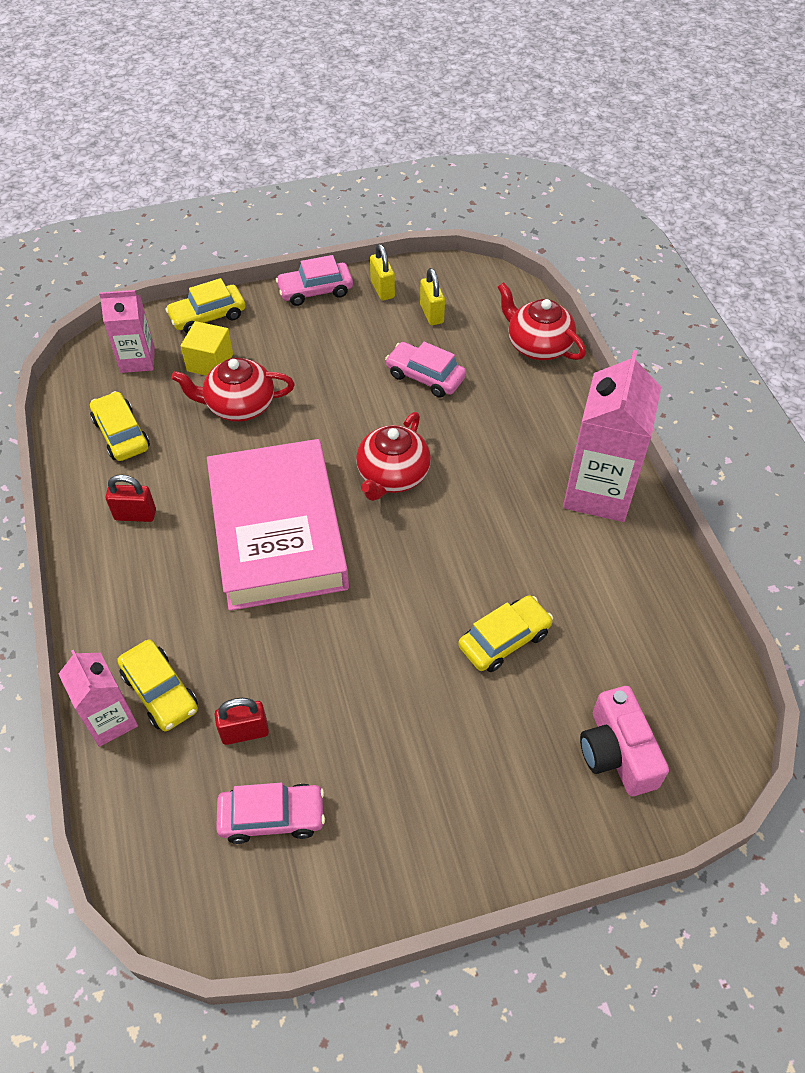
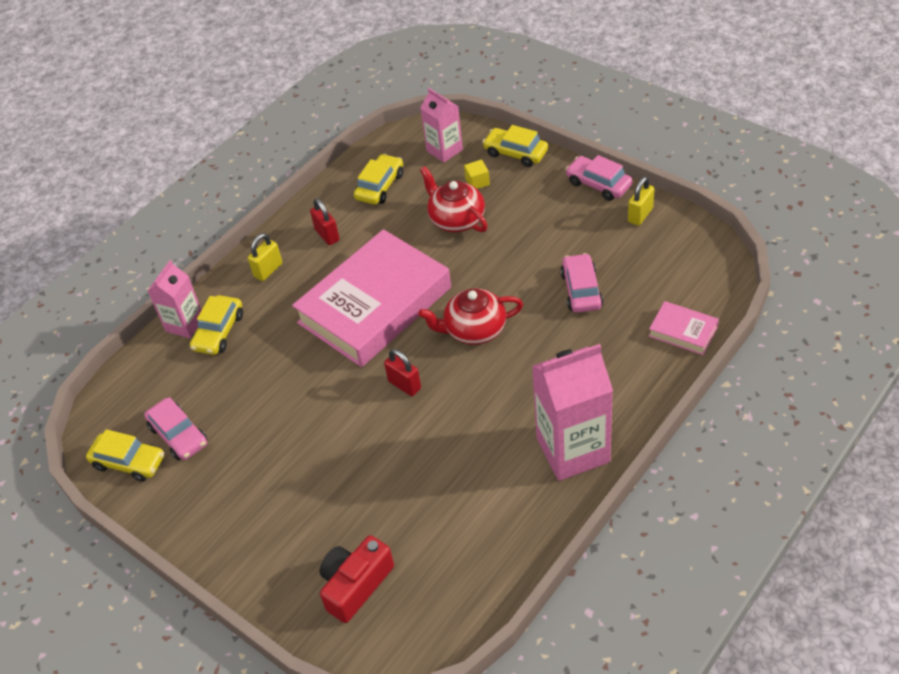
camera: 60 degrees right, 5 degrees down
yellow cube [181,321,233,376] -> yellow cube [464,160,490,189], size x0.65
red padlock [215,698,269,745] -> red padlock moved to [384,349,421,396]
yellow padlock [420,268,445,325] -> yellow padlock moved to [248,233,282,281]
yellow car [458,595,553,672] -> yellow car moved to [86,429,164,482]
red teapot [498,282,586,360] -> pink book [649,301,719,355]
pink camera [580,686,669,796] -> red camera [319,535,394,623]

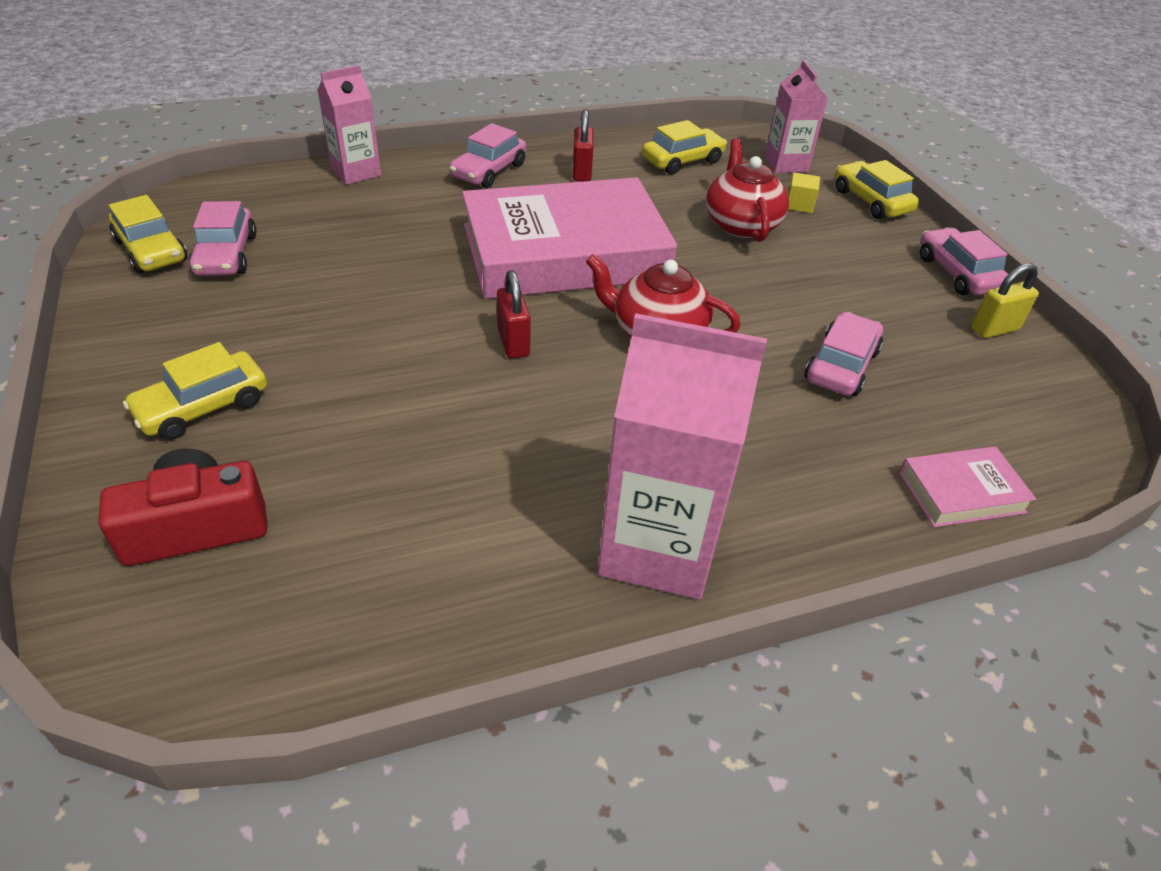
camera: 25 degrees right, 5 degrees down
yellow car [190,295,243,355] -> yellow car moved to [123,342,267,440]
yellow padlock [248,233,282,281] -> pink car [449,123,526,188]
pink book [649,301,719,355] -> pink book turned 75 degrees counterclockwise [899,446,1036,527]

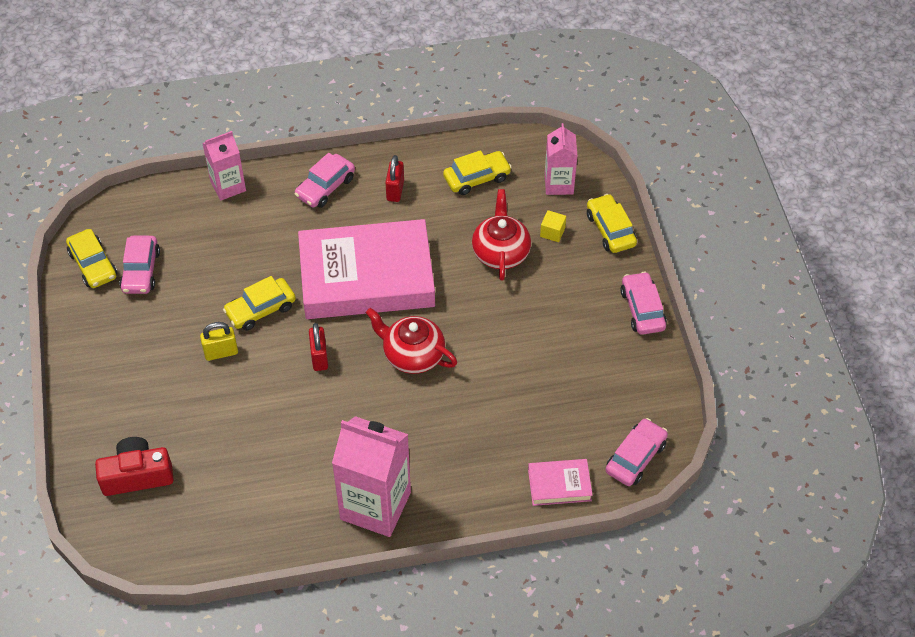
camera: 10 degrees right, 10 degrees up
yellow car [123,342,267,440] -> yellow car moved to [223,276,296,331]
pink car [805,312,883,396] -> pink car moved to [605,418,668,486]
yellow padlock [971,263,1039,338] -> yellow padlock moved to [200,322,238,361]

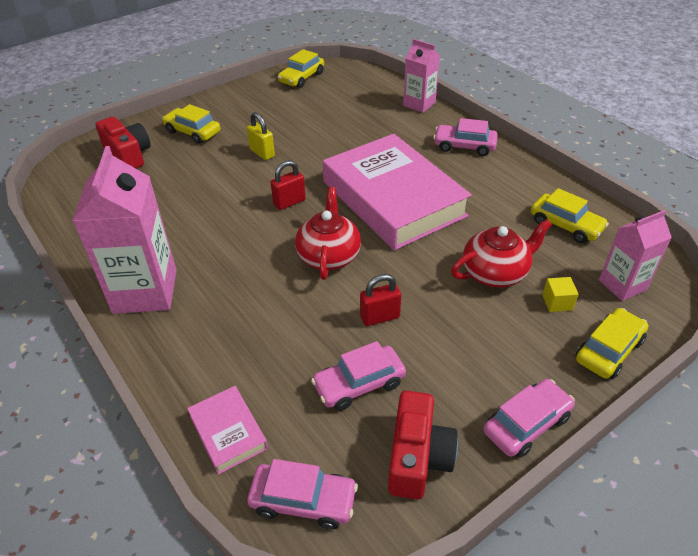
camera: 65 degrees right, 10 degrees down
pink car [120,236,160,294] -> pink car moved to [311,341,406,411]
yellow car [223,276,296,331] -> yellow car moved to [162,104,220,144]
red padlock [385,155,404,202] -> red padlock moved to [360,274,401,326]
none -> red camera [388,391,458,500]

